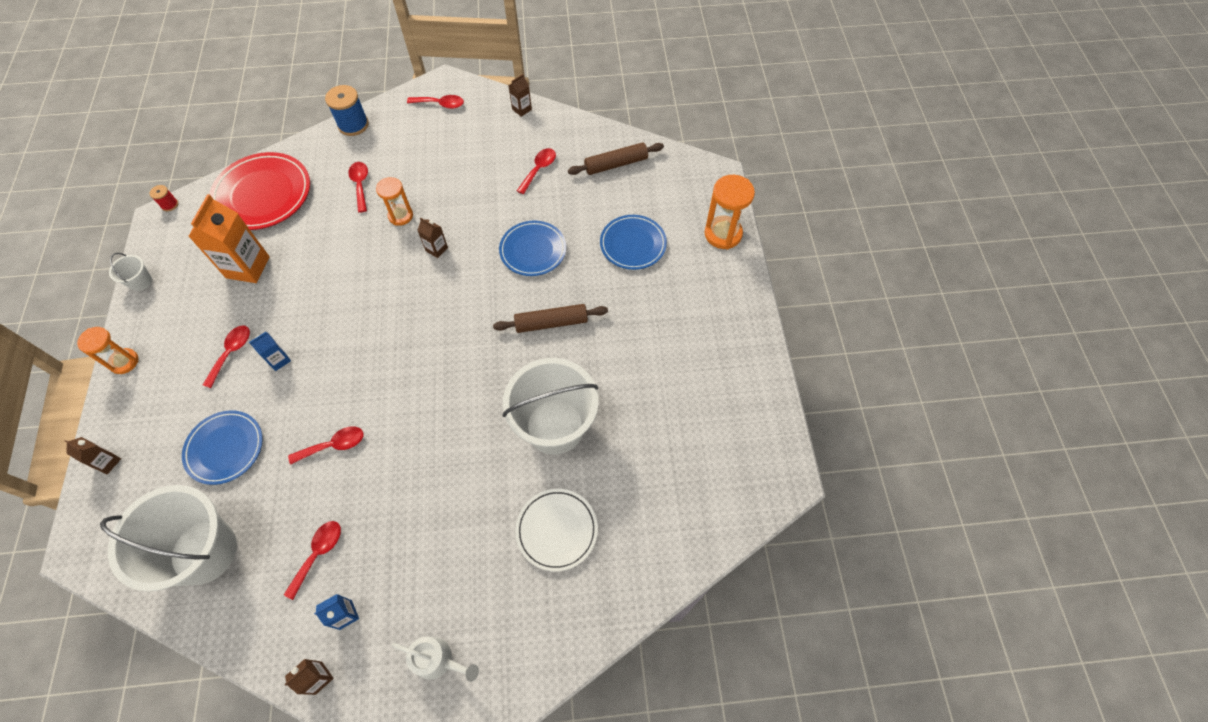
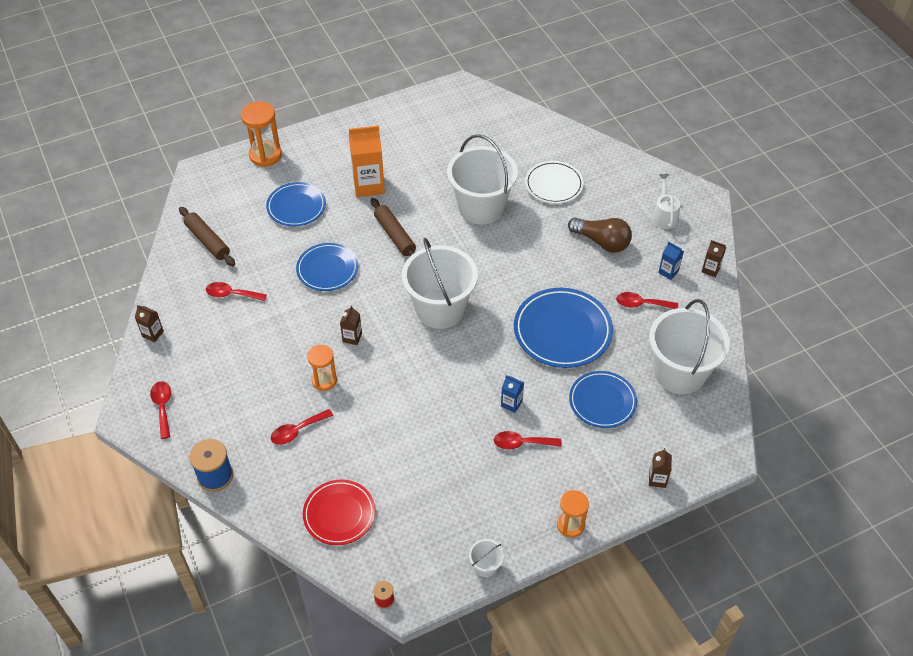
camera: 110 degrees left, 10 degrees down
orange carton [188,194,270,283] -> orange carton moved to [349,126,385,197]
red plate [209,152,310,230] -> red plate [303,480,375,545], size x0.65
red spoon [288,426,364,465] -> blue plate [514,288,613,368]
none -> white bucket [402,238,478,329]
none -> brown light bulb [568,217,632,253]

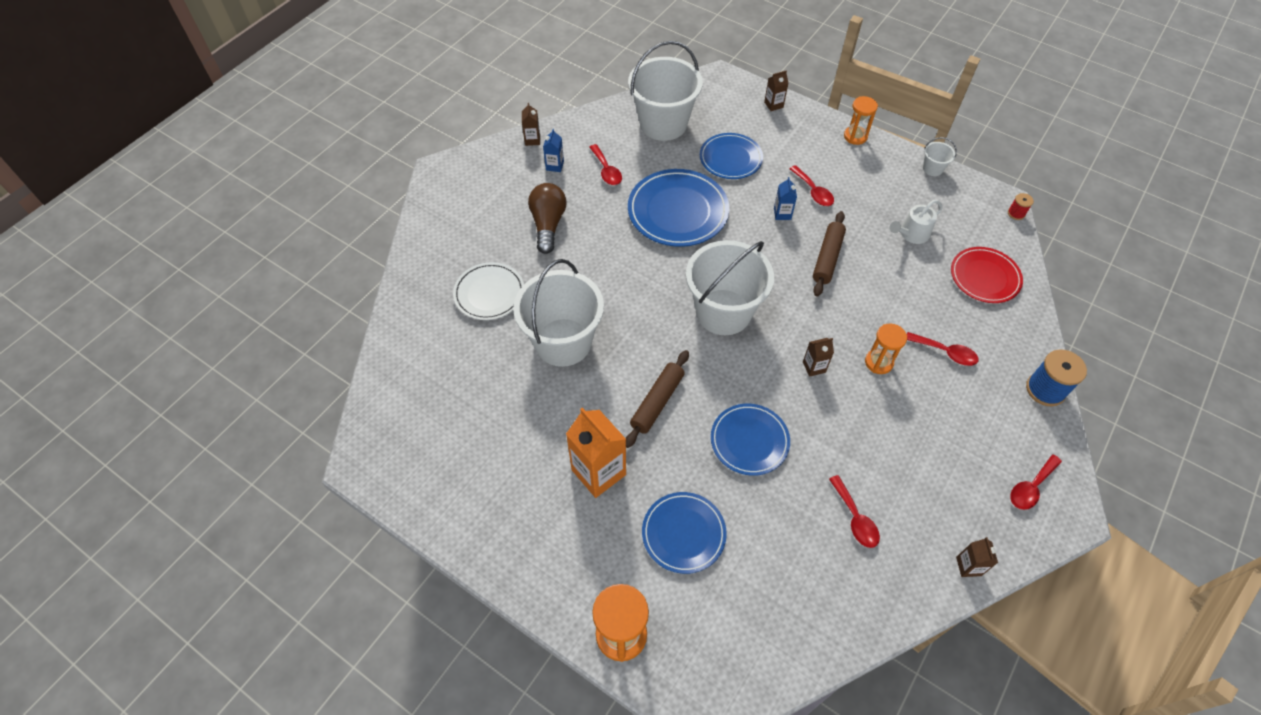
camera: 120 degrees left, 5 degrees up
brown rolling pin [179,207,235,266] -> brown rolling pin moved to [813,211,846,297]
white watering can [652,174,681,229] -> white watering can moved to [889,200,943,244]

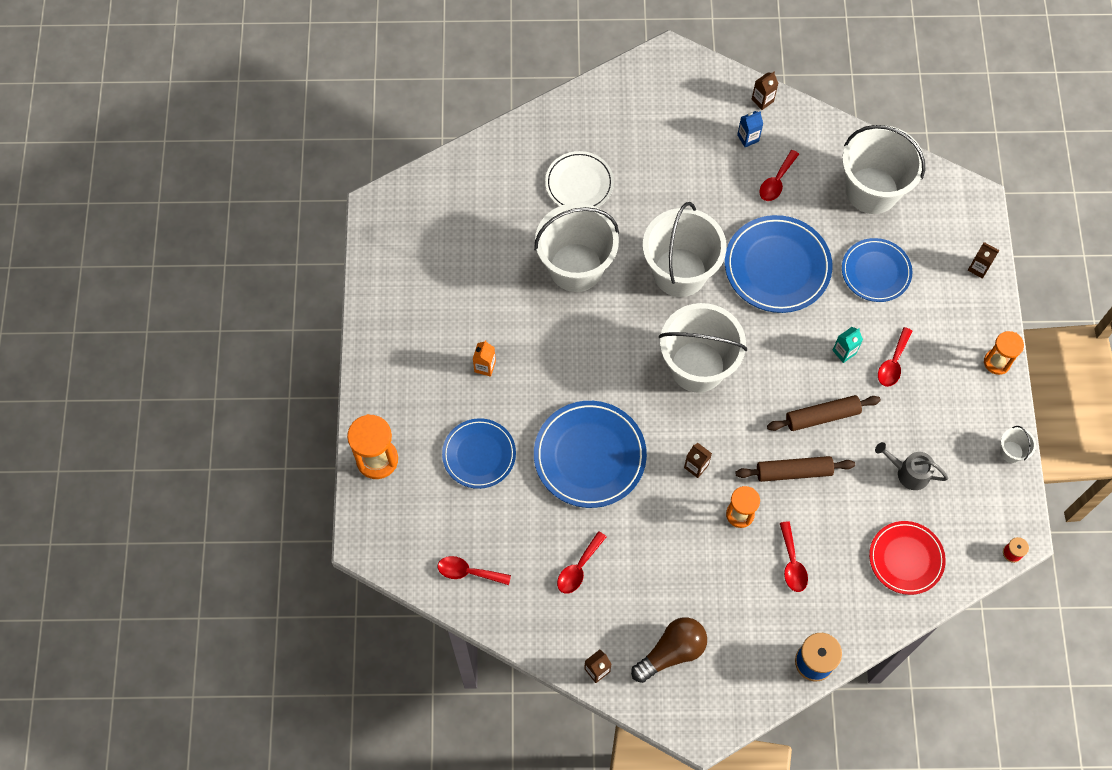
camera: 55 degrees right, 10 degrees up
brown light bulb [528,183,566,254] -> brown light bulb moved to [631,617,707,683]
orange carton [566,407,626,498] -> orange carton [473,340,496,377], size x0.49
brown rolling pin [626,350,689,448] -> brown rolling pin moved to [735,456,855,482]
blue plate [711,403,790,476] -> blue plate [534,401,647,508], size x1.53
blue carton [774,177,797,220] -> turquoise carton [832,327,863,363]
white watering can [889,200,943,244] -> grey watering can [875,442,949,490]
red spoon [1010,454,1062,510] -> red spoon moved to [438,556,511,585]
none -> white bucket [643,202,727,297]

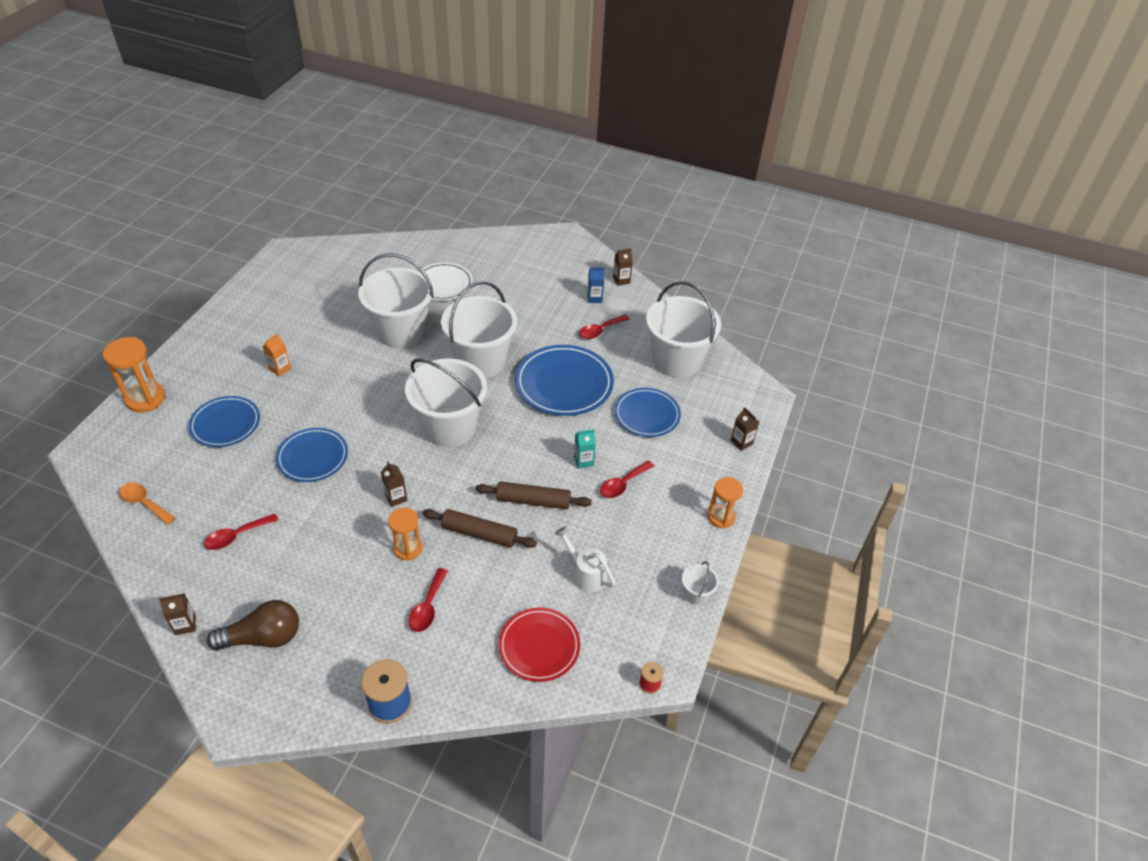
camera: 20 degrees right, 20 degrees down
red spoon [438,556,511,585] -> orange spoon [119,482,176,525]
blue plate [534,401,647,508] -> blue plate [276,428,348,482], size x0.65
grey watering can [875,442,949,490] -> white watering can [555,527,615,592]

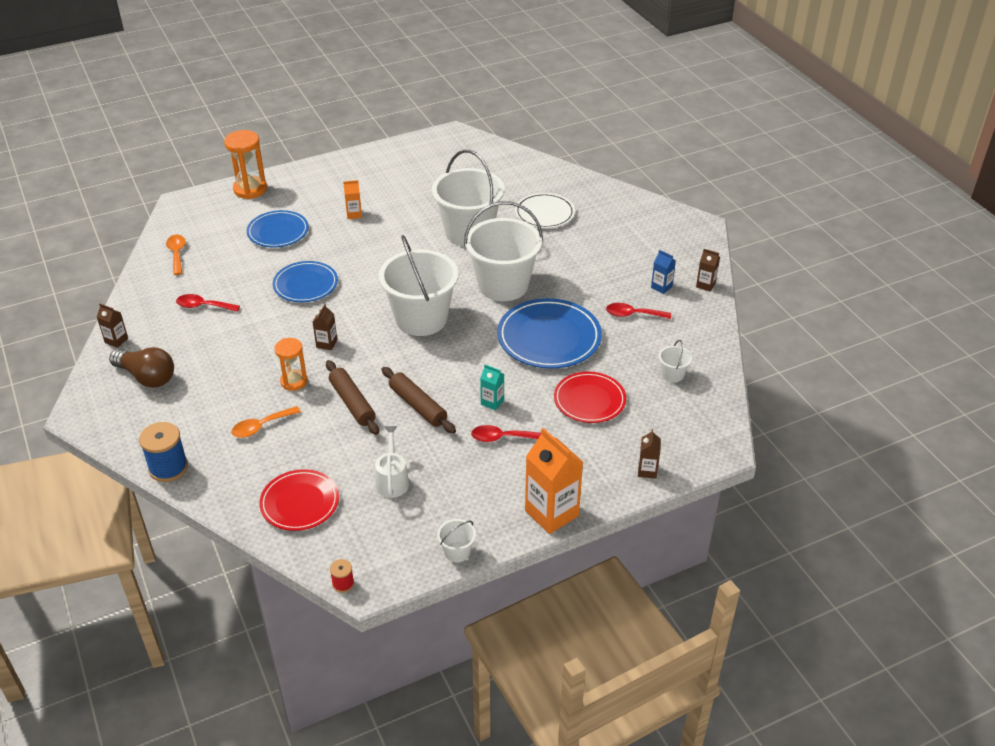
camera: 45 degrees right, 5 degrees down
red spoon [409,568,448,632] -> orange spoon [231,406,301,438]
blue plate [615,388,681,437] -> red plate [554,372,626,423]
white bucket [646,281,721,378] -> white bucket [659,340,692,383], size x0.41
orange hourglass [708,477,743,529] -> orange carton [525,428,583,534]

